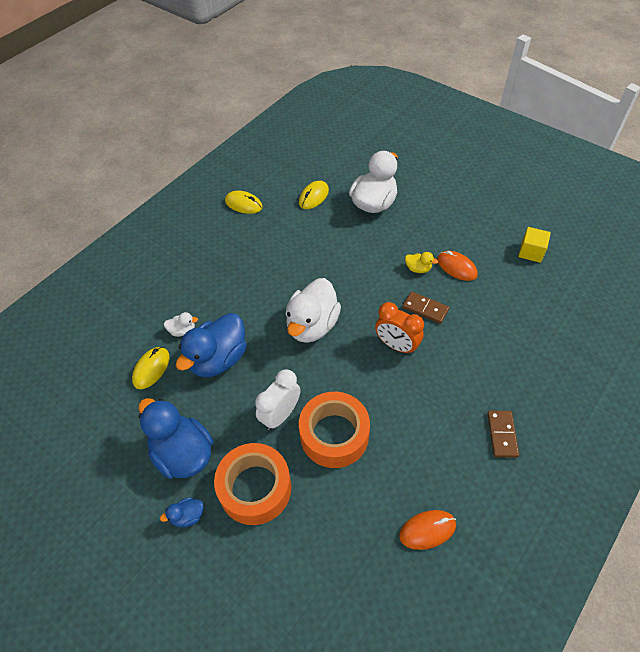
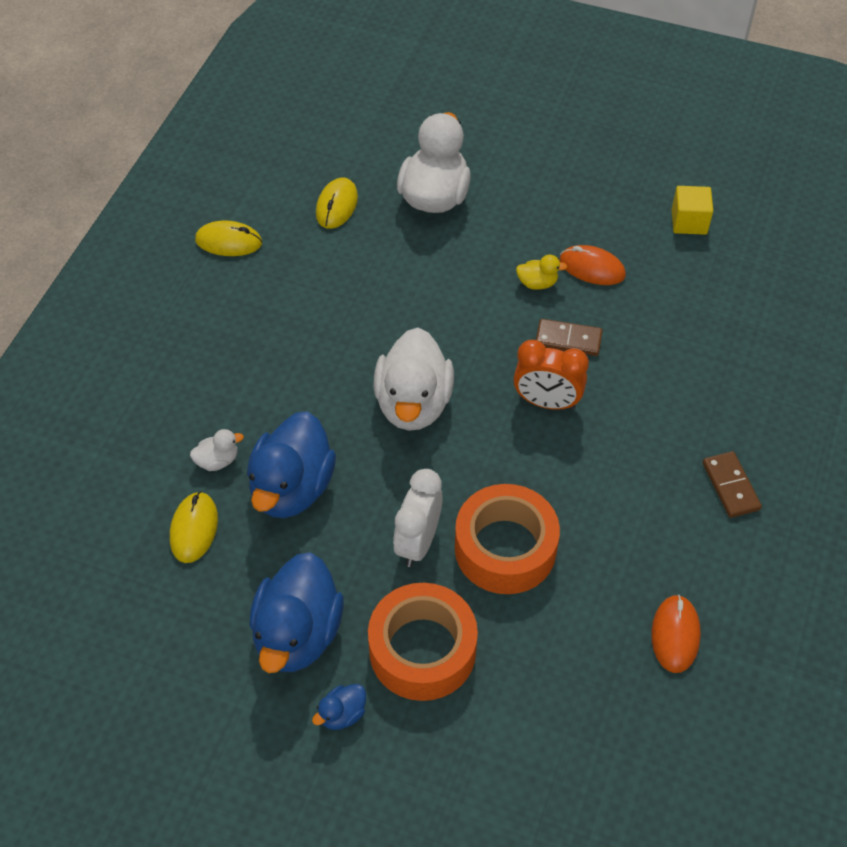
camera: 20 degrees left, 0 degrees up
blue duck [139,398,213,479] -> blue duck turned 105 degrees counterclockwise [250,552,344,673]
orange mouse [399,510,456,550] -> orange mouse turned 45 degrees counterclockwise [651,595,701,673]

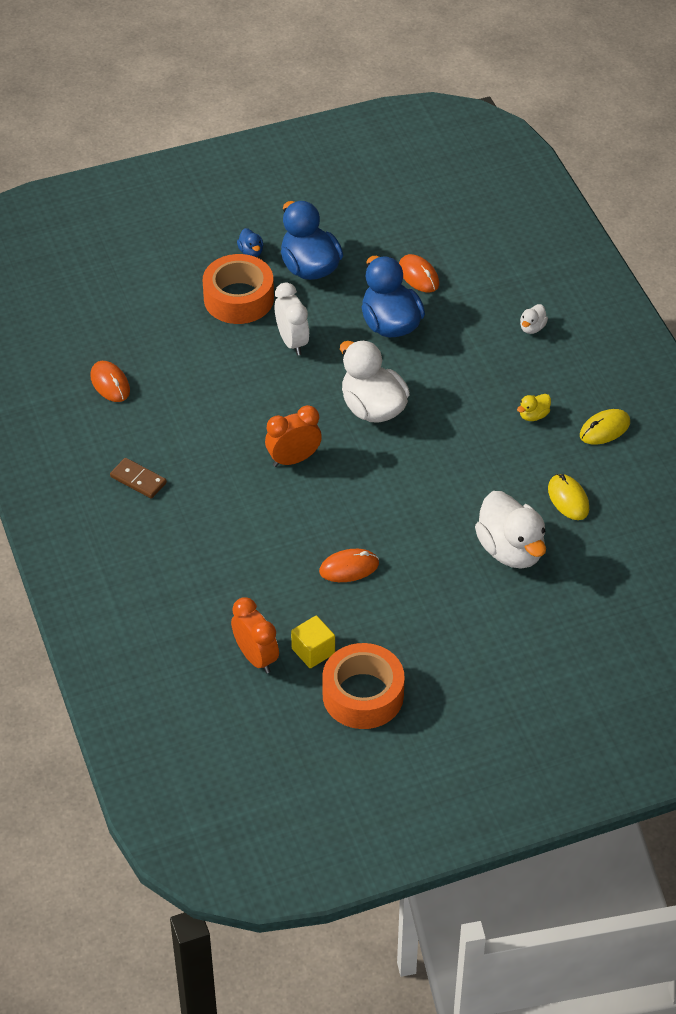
camera: 140 degrees right, 5 degrees down
yellow mouse [170,491,218,563] -> orange mouse [399,254,439,293]
white duck [190,429,244,471] -> white duck moved to [520,304,548,334]
blue duck [312,684,366,730] -> blue duck turned 150 degrees clockwise [237,228,263,257]
orange tape [455,484,560,594] -> orange tape moved to [322,643,405,729]
yellow duck [516,255,568,290] -> yellow duck moved to [517,394,551,421]
brown domino [536,319,603,356] -> none
none -> orange clock [231,597,279,673]

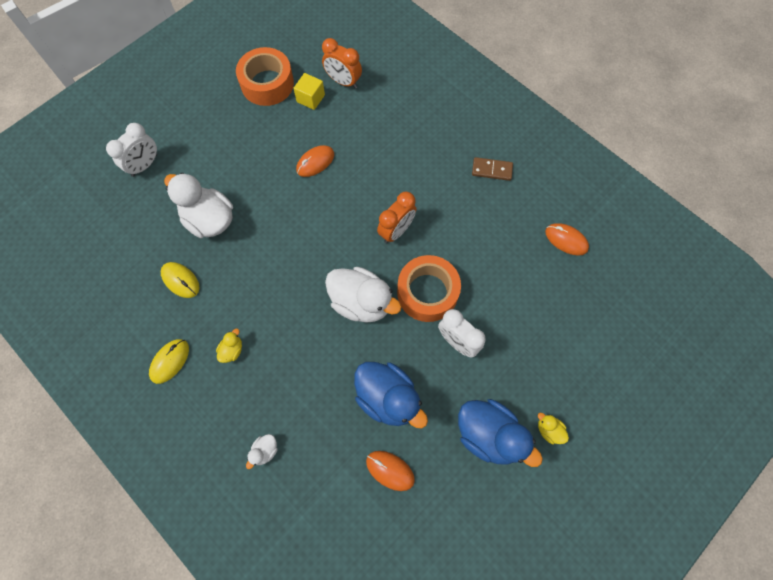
camera: 155 degrees right, 20 degrees up
orange tape [203,254,274,324] -> orange tape moved to [397,255,461,322]
blue duck [237,228,263,257] -> yellow duck [538,413,569,444]
white duck [520,304,548,334] -> white duck turned 150 degrees counterclockwise [246,434,278,469]
none -> white clock [106,123,157,177]

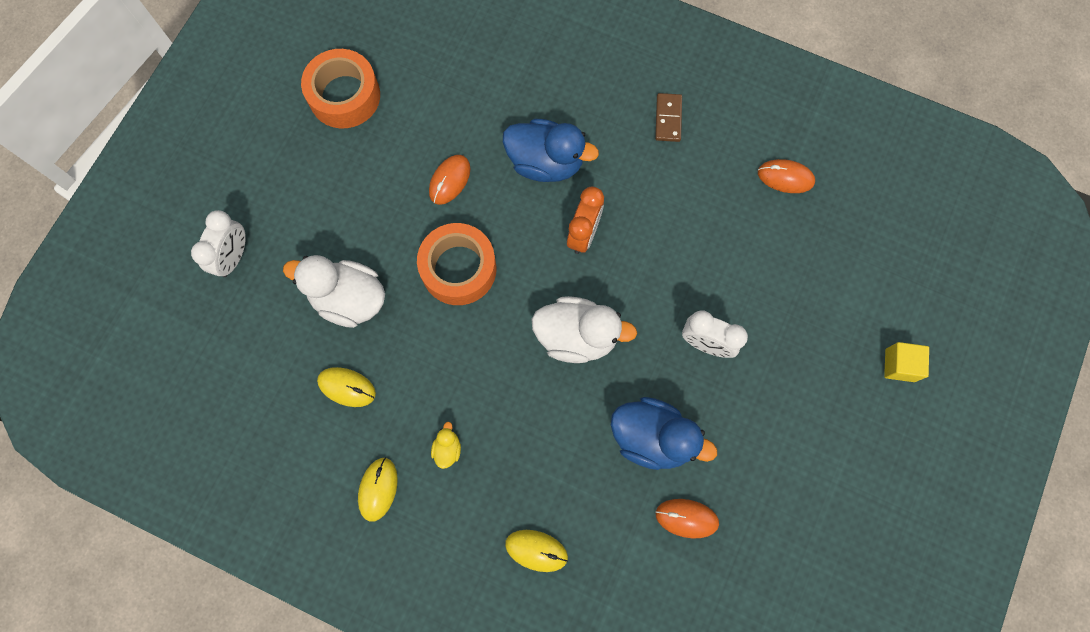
camera: 20 degrees left, 5 degrees up
white duck [246,434,278,469] -> yellow mouse [505,530,568,572]
yellow cube [294,73,325,110] -> yellow cube moved to [884,342,929,382]
orange clock [322,38,362,89] -> none
orange tape [397,255,461,322] -> orange tape moved to [417,223,496,305]
blue duck [458,399,543,467] -> blue duck moved to [503,119,599,182]
brown domino [472,157,513,181] -> brown domino turned 75 degrees counterclockwise [655,93,682,142]
yellow duck [538,413,569,444] -> none

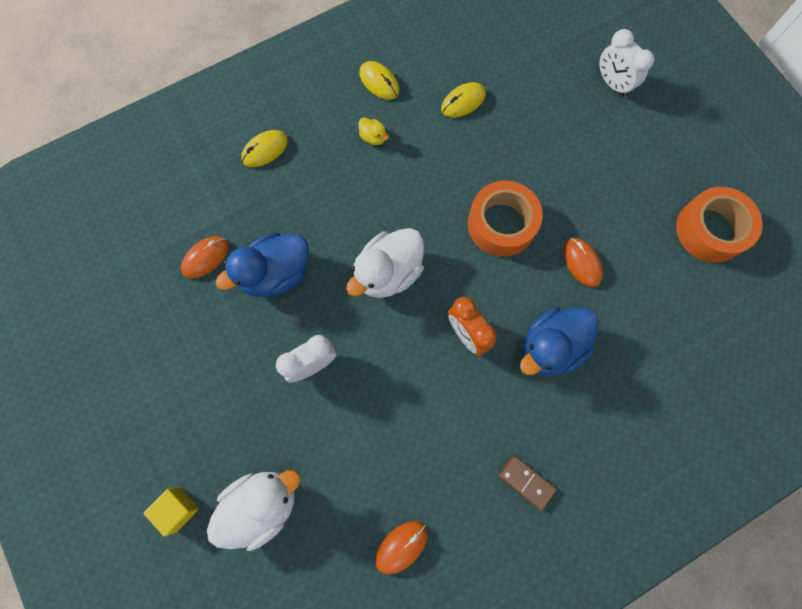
camera: 125 degrees right, 0 degrees up
white duck [283,255,385,328] -> white duck moved to [207,470,301,551]

